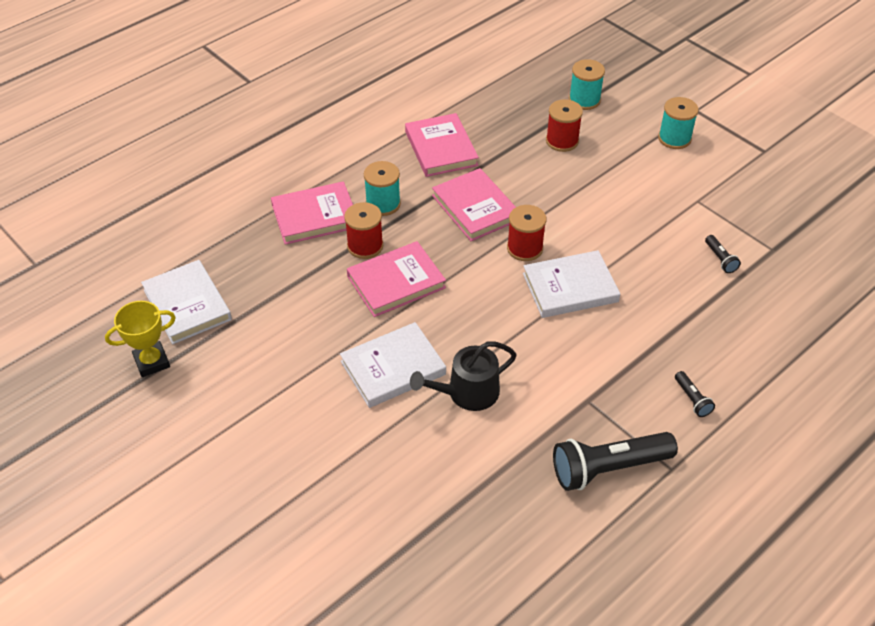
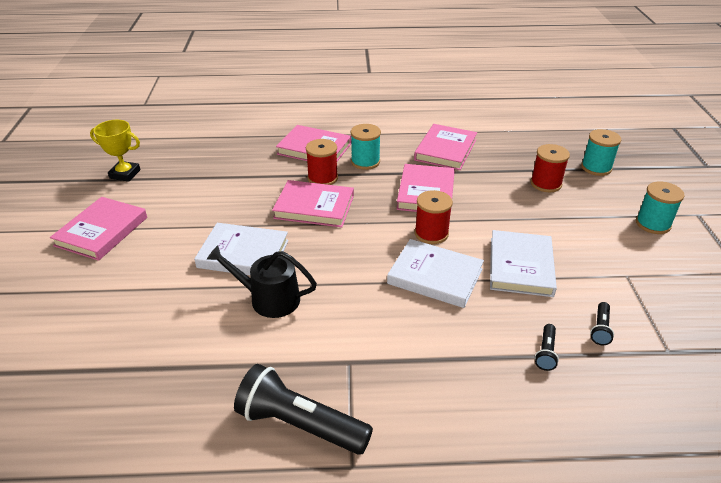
camera: 40 degrees right, 10 degrees down
white book [141,260,232,344] -> white book moved to [490,230,557,297]
black flashlight [675,371,715,417] -> black flashlight moved to [535,324,559,371]
none -> pink book [50,197,147,261]

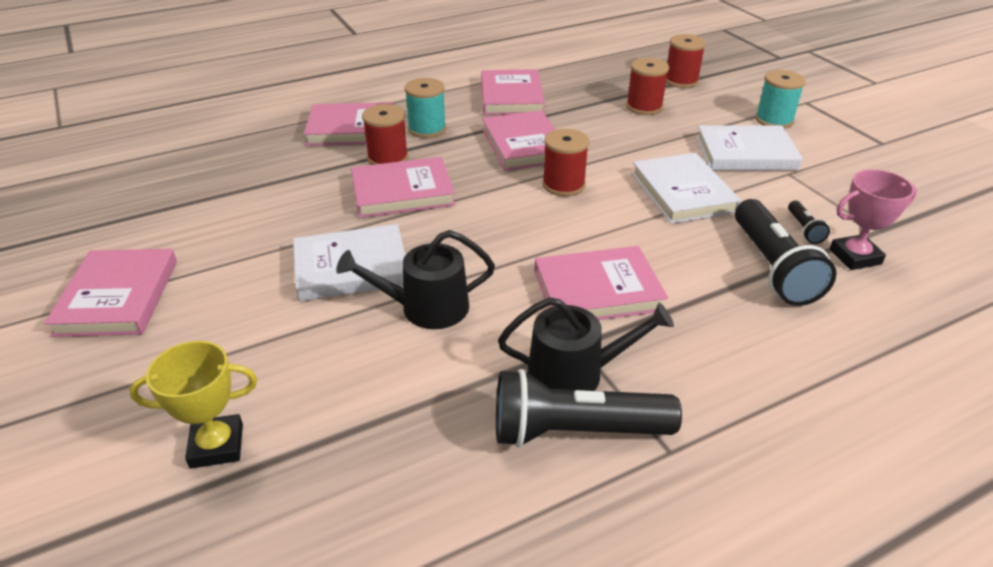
camera: 25 degrees left, 0 degrees up
yellow trophy [90,120,141,182] -> yellow trophy moved to [129,341,257,469]
white book [387,239,484,308] -> white book moved to [696,126,803,170]
black flashlight [535,324,559,371] -> black flashlight [735,199,836,306], size x2.22
turquoise spool [581,129,621,176] -> red spool [666,34,706,88]
none -> black watering can [498,297,674,391]
none -> pink book [534,246,668,320]
none -> pink trophy [830,169,917,270]

